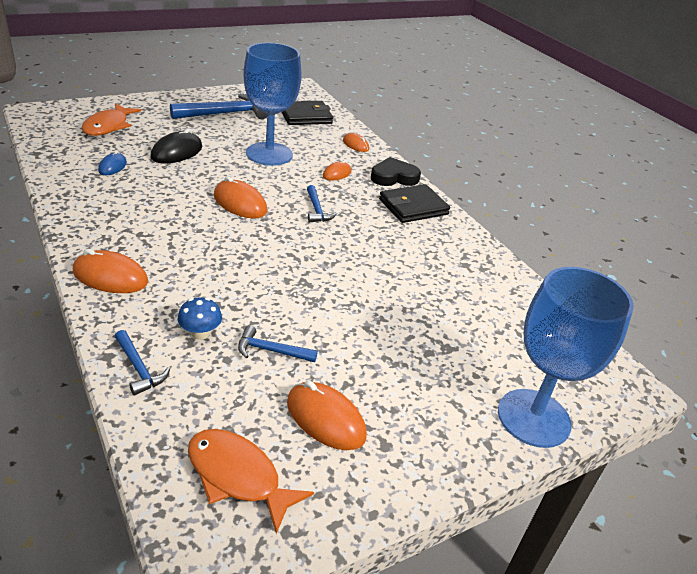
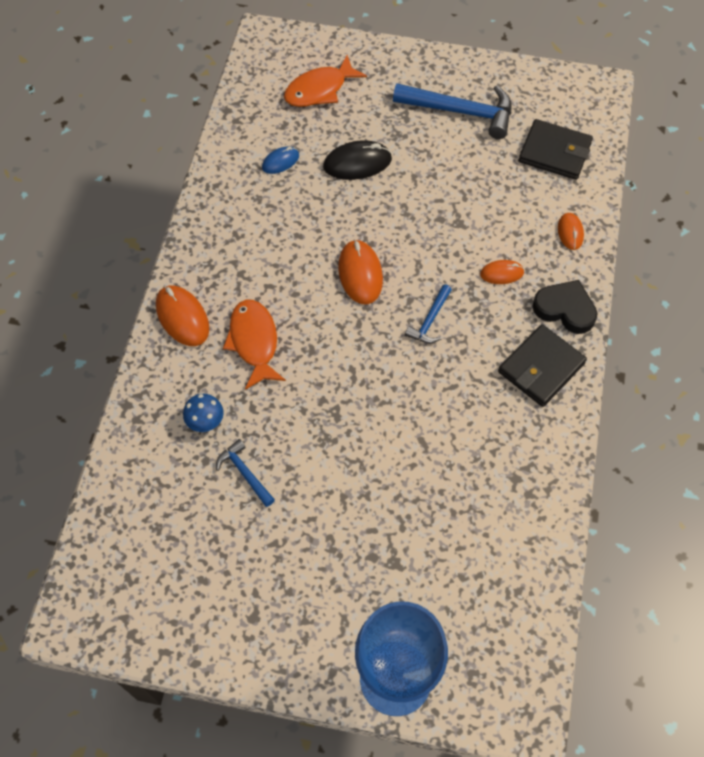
camera: 45 degrees right, 25 degrees up
blue hammer [115,330,170,396] -> none
orange fish [188,429,314,534] -> orange fish moved to [223,300,286,390]
blue goblet [244,43,302,166] -> none
orange mouse [287,381,367,450] -> none
black wallet [379,184,450,223] -> black wallet turned 60 degrees counterclockwise [498,324,587,407]

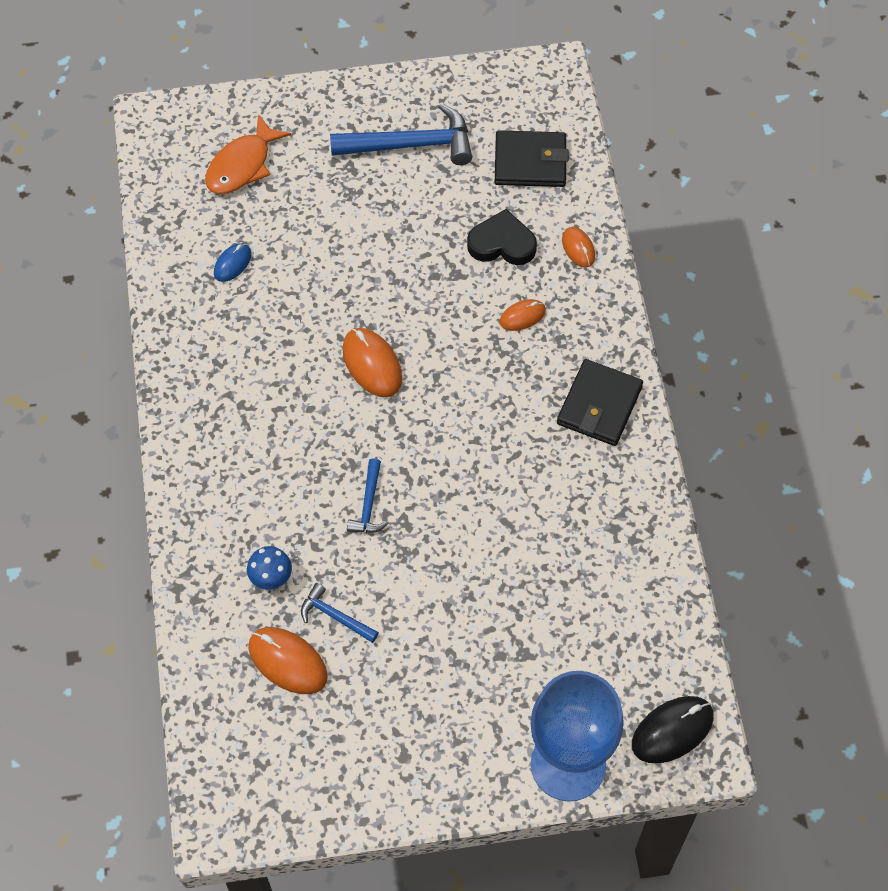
camera: 20 degrees left, 0 degrees up
orange mouse [156,285,209,346] -> orange mouse moved to [248,627,328,694]
orange fish [223,300,286,390] -> none
black mouse [323,140,392,180] -> black mouse moved to [632,696,714,764]
blue hammer [405,284,452,343] -> blue hammer moved to [347,459,389,533]
black heart [532,280,597,334] -> black heart moved to [467,209,537,265]

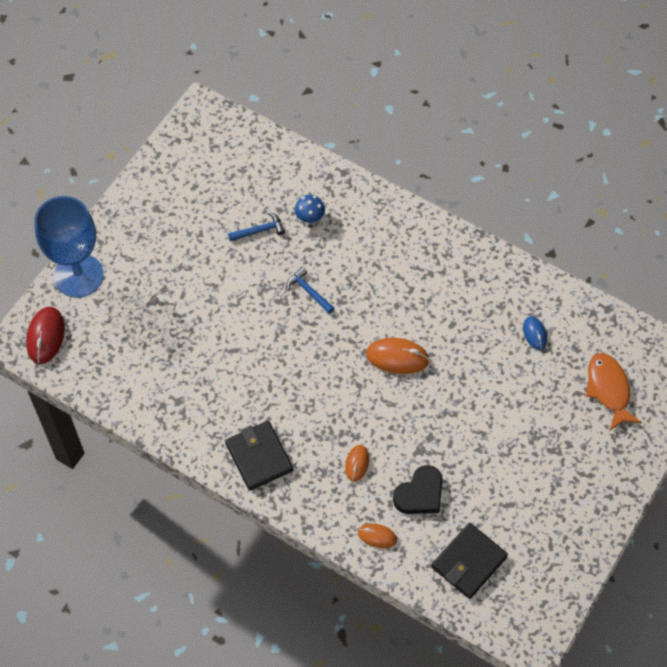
camera: 130 degrees right, 0 degrees up
orange mouse [248,627,328,694] -> none
blue hammer [330,103,472,165] -> none
black mouse [632,696,714,764] -> red mouse [26,307,65,364]

